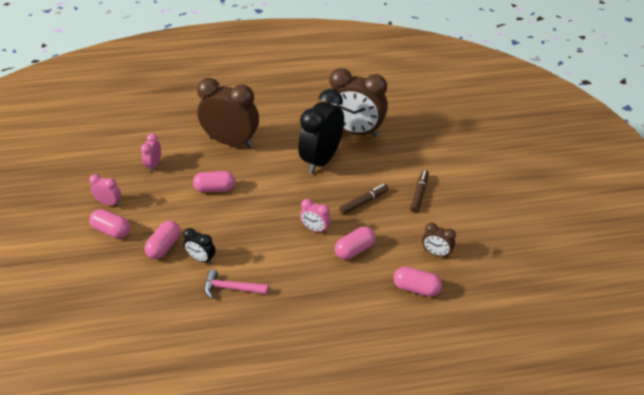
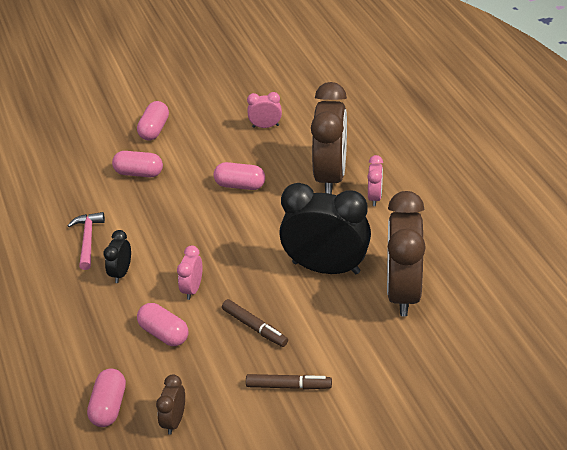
camera: 80 degrees right, 0 degrees up
pink clock [89,174,121,207] -> pink clock moved to [367,155,383,206]
black clock [183,228,215,264] -> black clock moved to [104,230,131,283]
pink capsule [193,171,236,192] -> pink capsule turned 60 degrees counterclockwise [214,162,265,190]

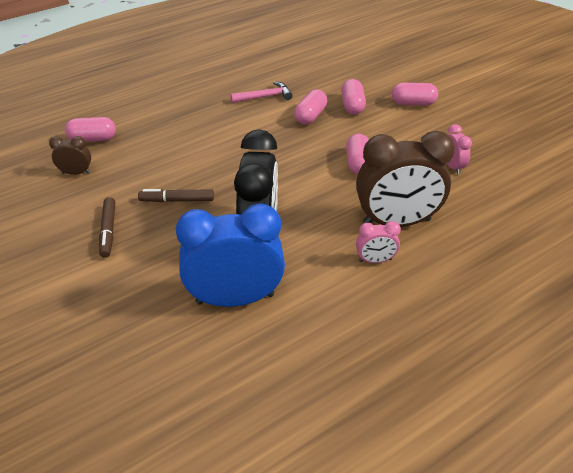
camera: 75 degrees right, 0 degrees up
black clock [104,230,131,283] -> none
pink capsule [137,303,188,346] -> pink capsule moved to [294,89,327,125]
pink clock [177,246,202,300] -> none
brown marker [222,299,288,347] -> brown marker turned 60 degrees clockwise [138,189,214,202]
brown clock [387,191,426,316] -> blue clock [176,203,285,307]

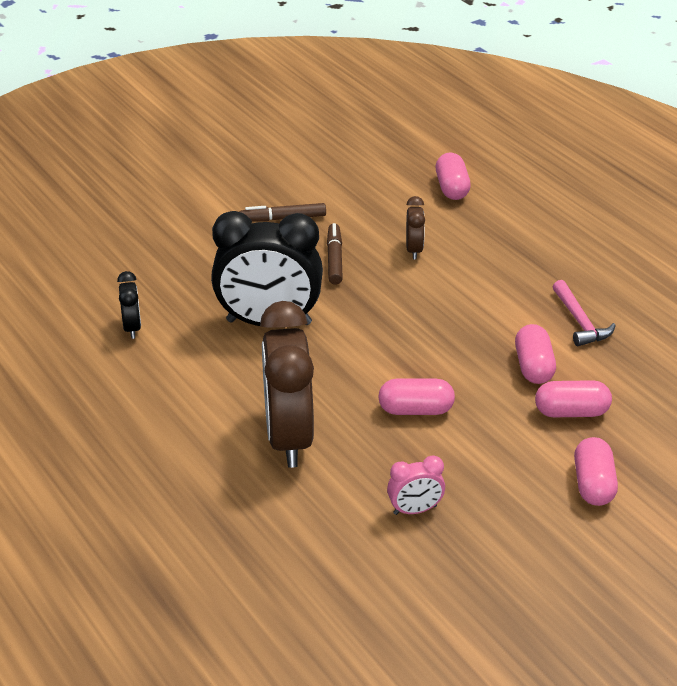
camera: 90 degrees right, 5 degrees down
brown clock [49,136,91,175] -> brown clock moved to [406,196,425,259]
blue clock [176,203,285,307] -> none
pink capsule [294,89,327,125] -> pink capsule turned 60 degrees clockwise [515,324,556,384]
pink clock [356,221,401,263] -> none
none -> black clock [117,271,141,339]

